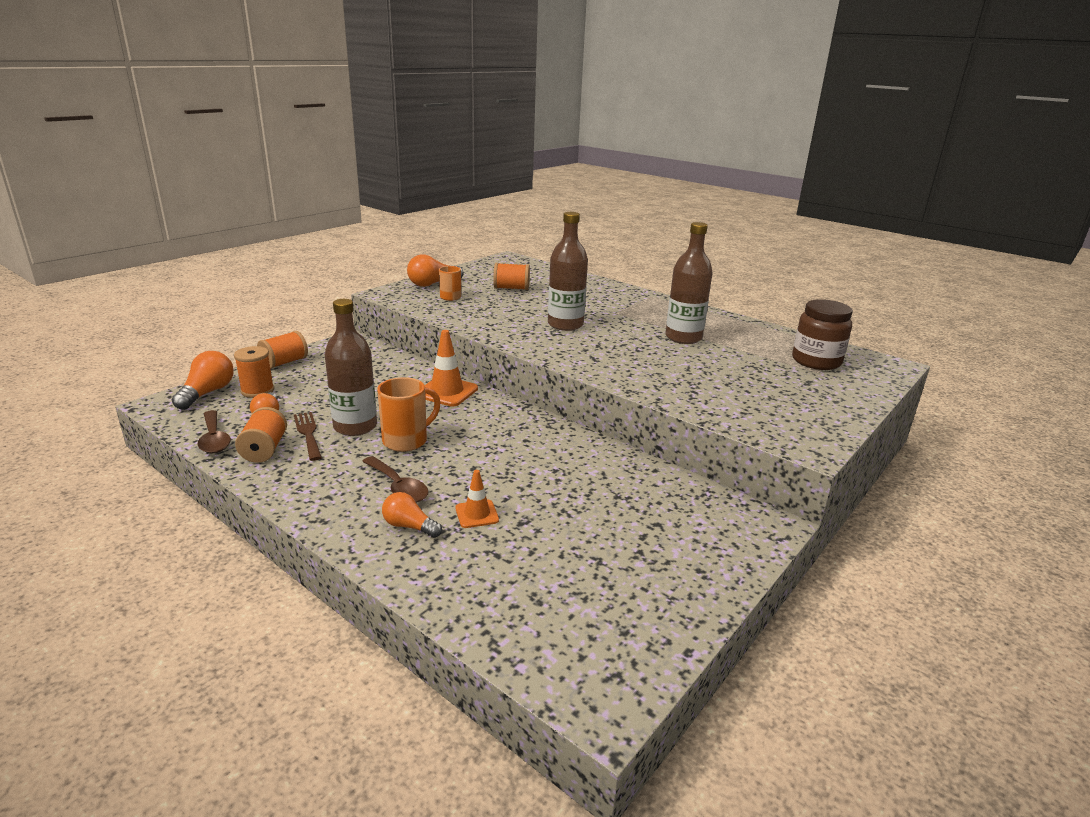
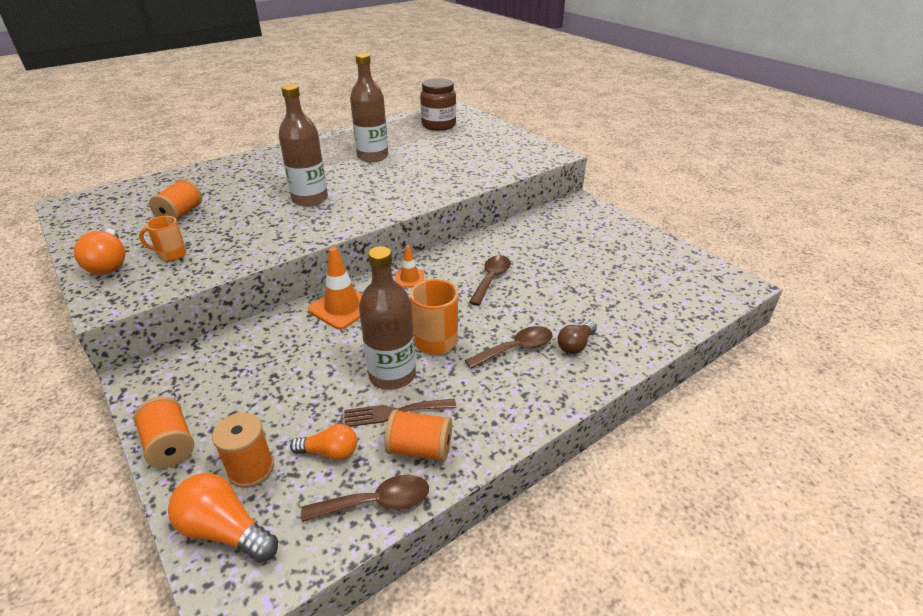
camera: 75 degrees left, 10 degrees up
orange light bulb [382,492,442,538] -> brown light bulb [558,322,597,354]
orange traffic cone [455,470,499,528] -> orange traffic cone moved to [395,245,424,288]
none -> brown spoon [469,255,511,306]

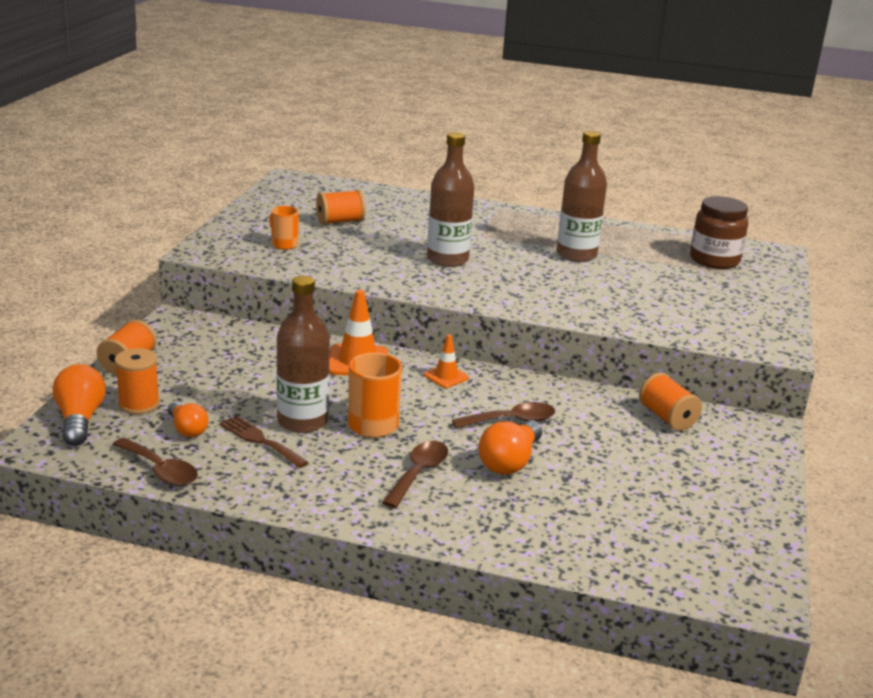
camera: 50 degrees right, 10 degrees down
orange light bulb [74,228,125,275] -> orange light bulb moved to [478,420,542,475]
orange spool [384,409,452,462] -> orange spool moved to [639,373,702,431]
brown spoon [465,326,553,369] -> brown spoon turned 90 degrees counterclockwise [382,441,448,508]
brown light bulb [558,322,597,354] -> none

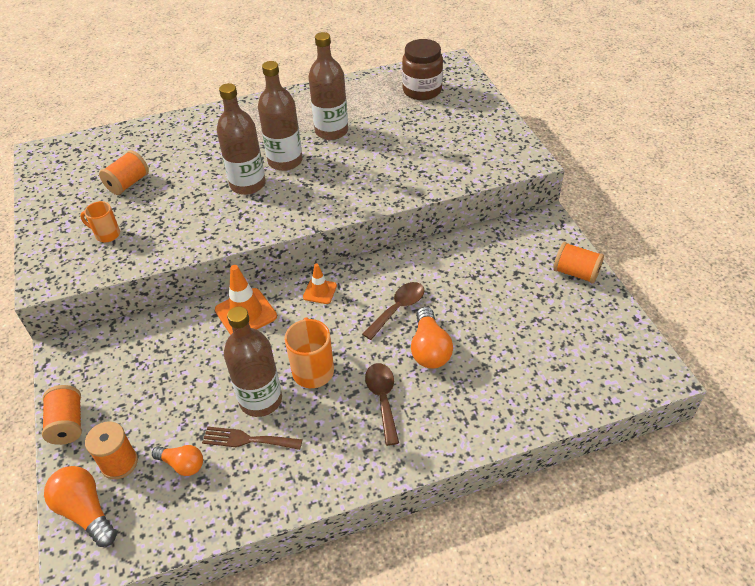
camera: 30 degrees left, 20 degrees up
brown spoon [112,438,198,486] -> none
orange spool [639,373,702,431] -> orange spool moved to [553,242,604,284]
none -> brown bottle [258,61,303,171]

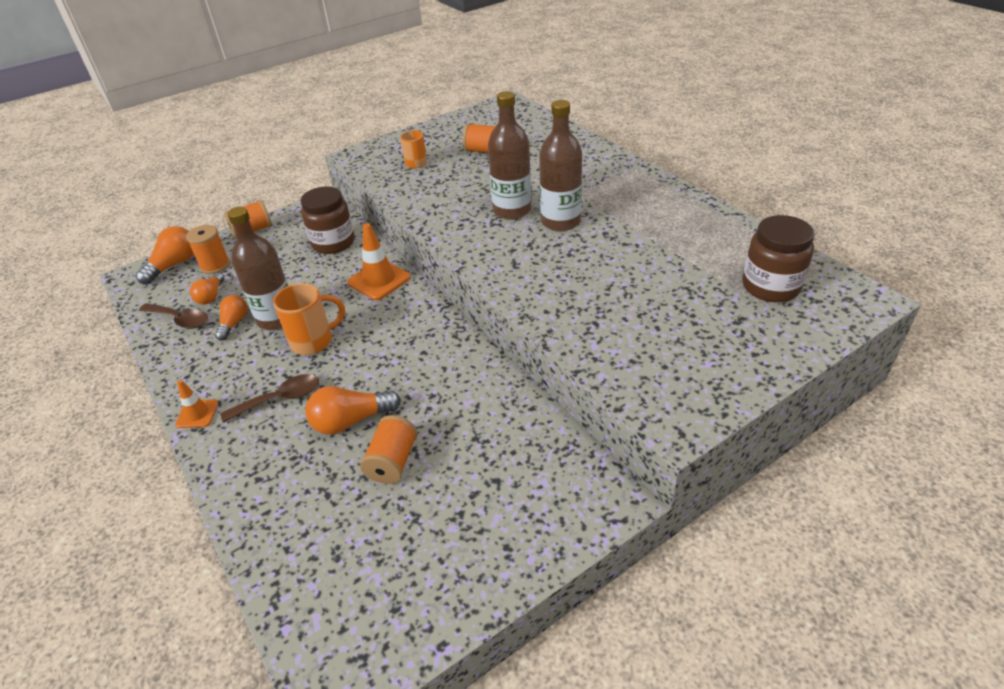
camera: 75 degrees right, 5 degrees down
brown fork [202,427,302,450] -> orange light bulb [215,295,248,341]
orange traffic cone [303,264,337,304] -> orange traffic cone moved to [175,380,218,428]
brown bottle [308,32,348,140] -> none
brown spoon [362,282,424,340] -> brown spoon moved to [139,303,208,329]
orange spool [553,242,604,284] -> orange spool moved to [360,415,418,484]
none -> brown jar [301,186,355,254]

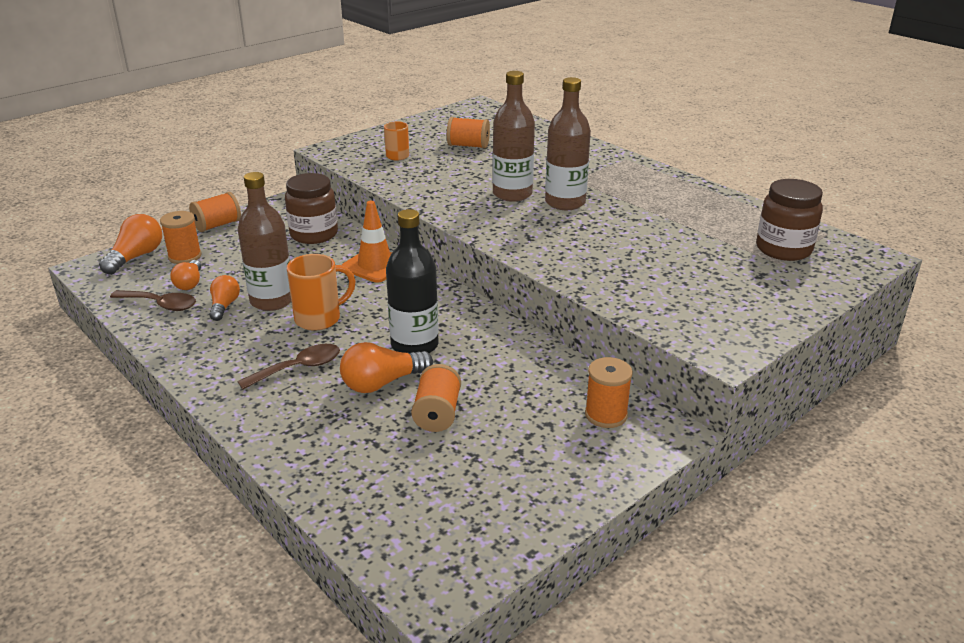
camera: 10 degrees left, 10 degrees down
orange traffic cone [175,380,218,428] -> none
none -> black bottle [386,209,438,353]
none -> orange spool [585,357,633,428]

